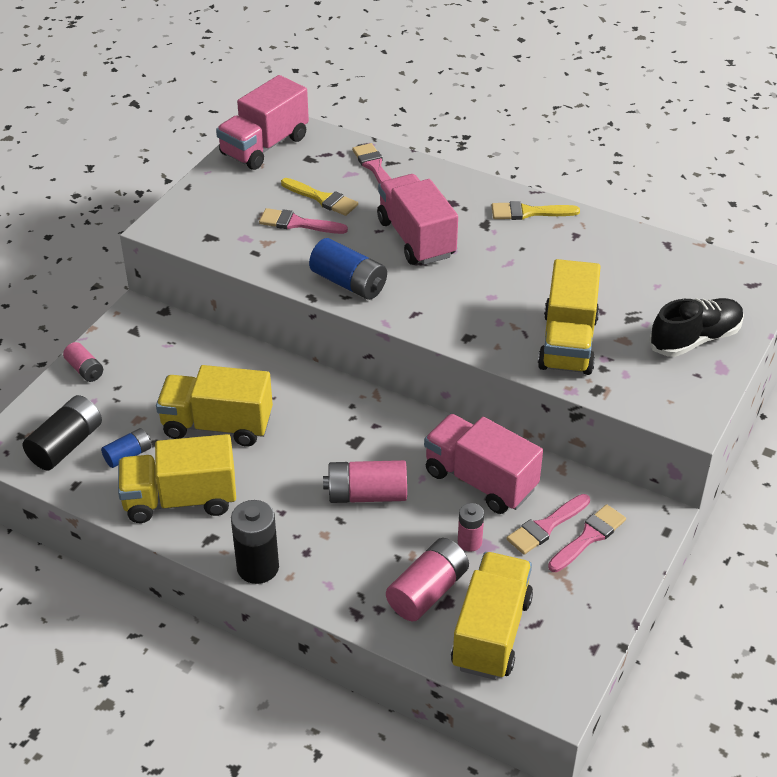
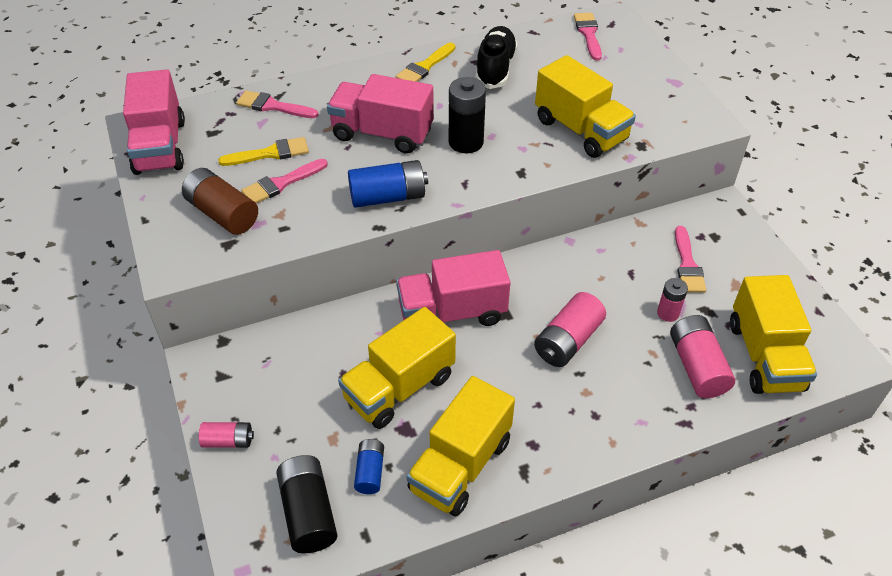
camera: 50 degrees left, 5 degrees up
black battery [231,500,279,584] -> black battery moved to [449,77,486,153]
pink truck [424,414,543,514] -> pink truck moved to [396,250,511,326]
yellow truck [451,552,533,680] -> yellow truck turned 150 degrees counterclockwise [730,275,817,394]
pink brush [548,504,626,572] -> pink brush moved to [574,13,602,61]
black shoe [649,298,744,357] -> black shoe moved to [476,26,518,89]
none -> brown battery [182,168,258,235]

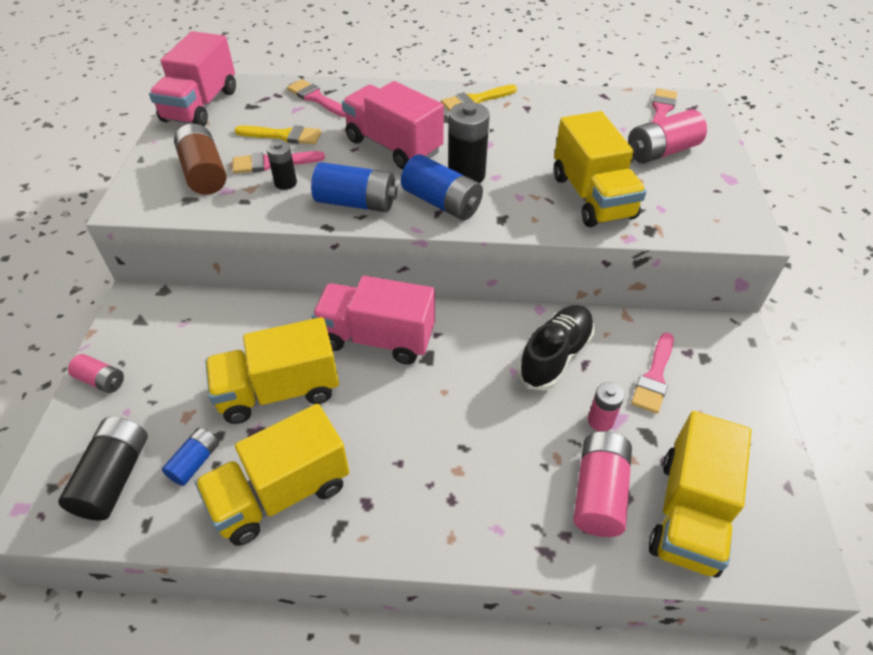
camera: 25 degrees right, 0 degrees up
black shoe [476,26,518,89] -> black shoe moved to [517,305,594,390]
pink battery [534,292,606,367] -> pink battery moved to [628,109,707,163]
none -> black battery [266,141,297,190]
none -> blue battery [401,154,483,220]

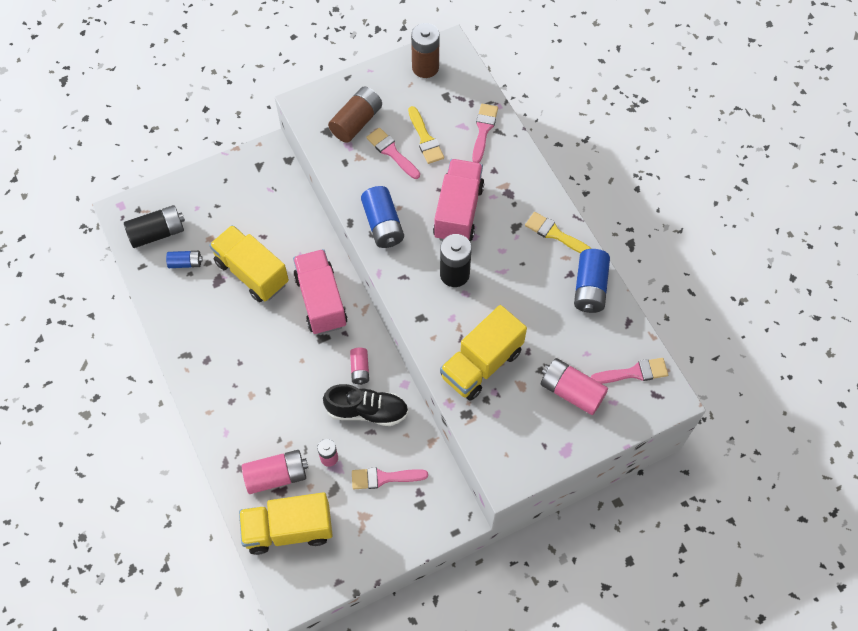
camera: 60 degrees right, 15 degrees up
pink battery [68,354,124,393] -> pink battery moved to [350,348,369,385]
pink truck [149,31,236,126] -> brown battery [411,23,440,78]
yellow truck [195,404,349,546] -> none
black battery [266,141,297,190] -> none
blue battery [401,154,483,220] -> blue battery moved to [574,249,610,313]

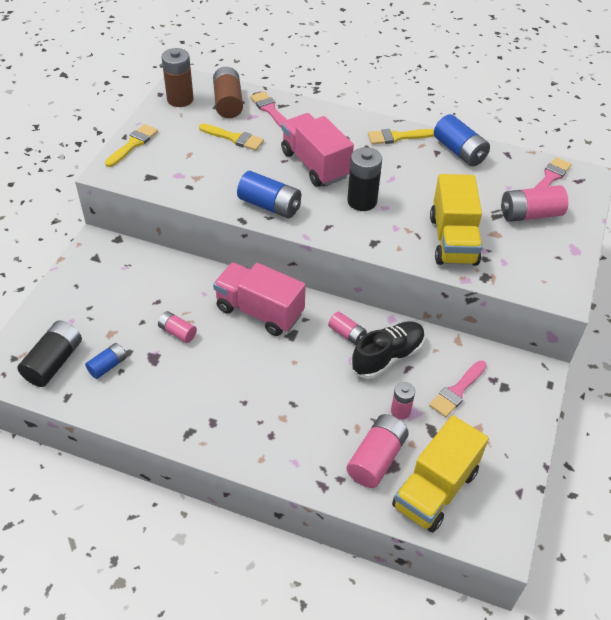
camera: 45 degrees left, 15 degrees down
yellow truck [209,225,289,302] -> pink battery [158,311,197,343]
brown battery [328,86,382,143] -> brown battery moved to [213,67,243,118]
pink brush [366,128,420,179] -> none
none -> yellow brush [105,124,158,167]

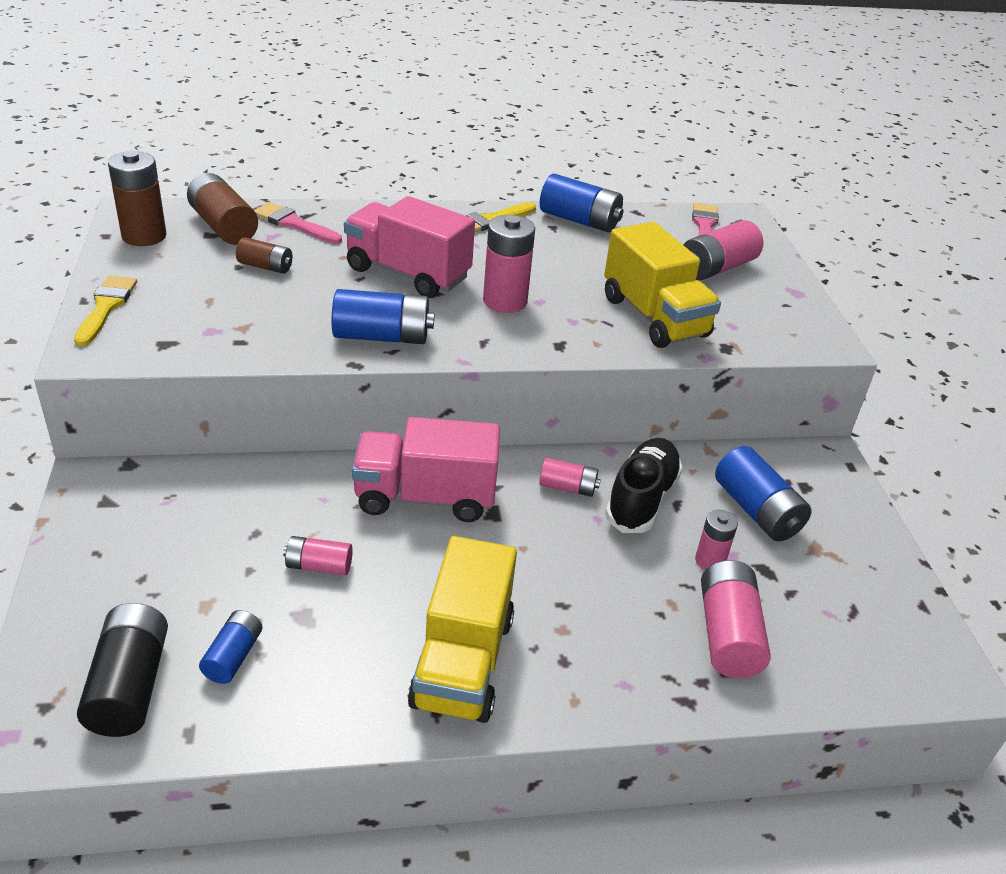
camera: 30 degrees left, 10 degrees down
yellow brush [199,124,264,151] -> brown battery [236,237,293,274]
black battery [347,147,382,211] -> pink battery [483,215,535,313]
yellow truck [392,415,489,532] -> yellow truck moved to [408,536,517,723]
pink brush [429,360,487,417] -> blue battery [715,446,812,541]

